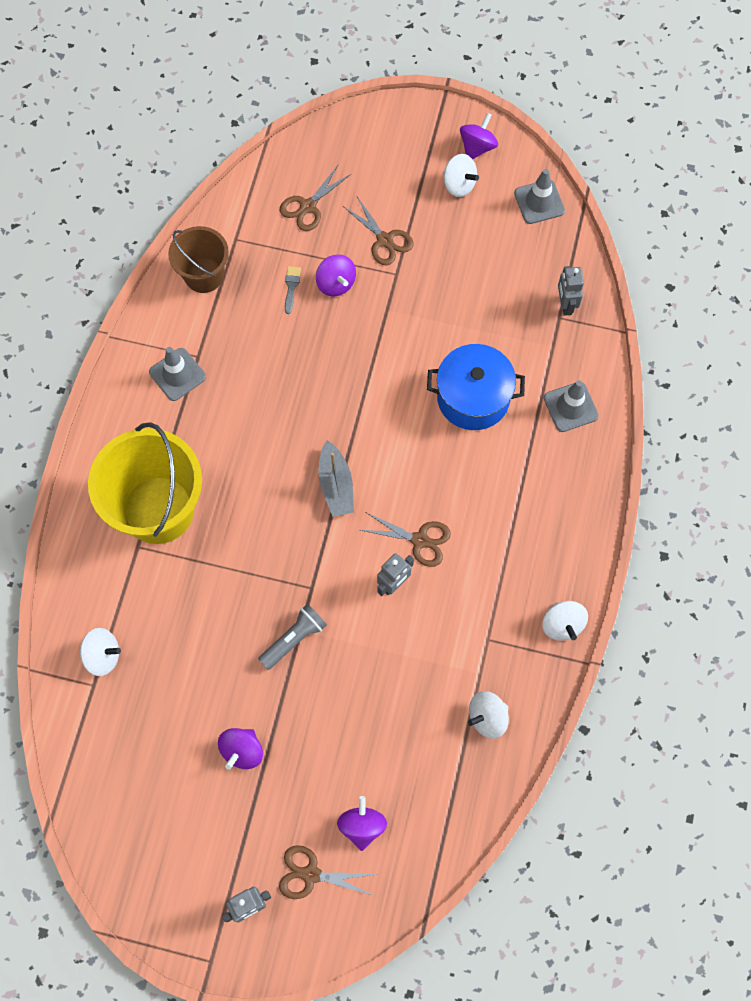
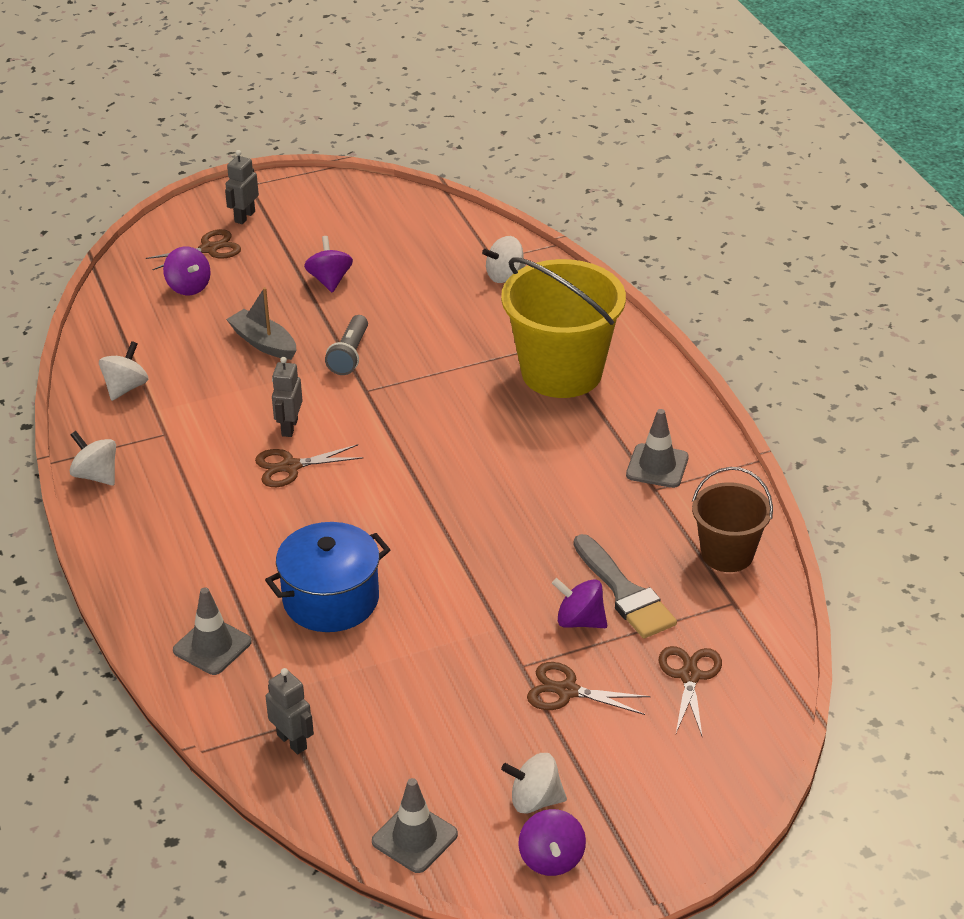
camera: 145 degrees right, 30 degrees down
grey brush [285,266,301,314] -> grey brush [574,534,677,638], size x2.19
grey boat [318,440,354,517] -> grey boat moved to [226,287,297,360]

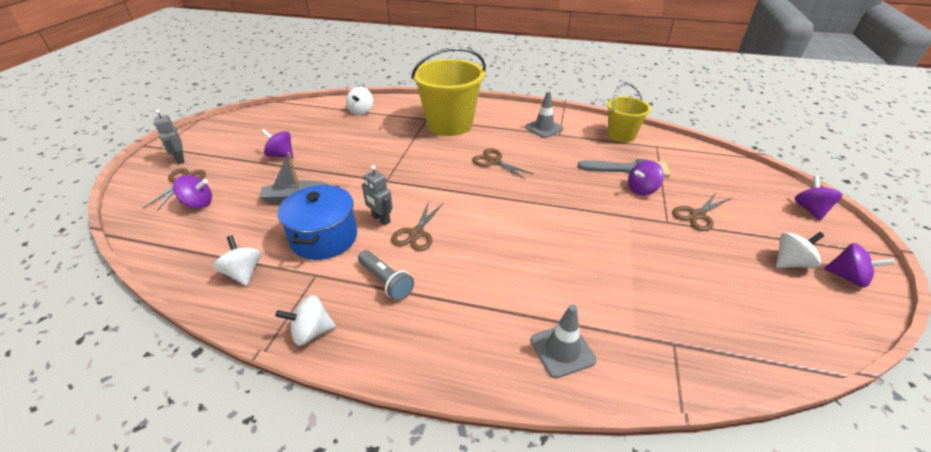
camera: 55 degrees left, 0 degrees up
blue pot [265,522,390,632] -> blue pot moved to [278,185,357,260]
grey robot [266,668,314,754] -> none
grey flashlight [325,315,368,375] -> grey flashlight moved to [358,250,414,301]
grey traffic cone [372,778,458,873] -> none
white spinning top [501,753,567,813] -> white spinning top turned 150 degrees counterclockwise [776,232,825,268]
brown scissors [659,646,722,736] -> brown scissors moved to [472,148,534,180]
brown bucket [692,467,773,572] -> yellow bucket [607,83,651,143]
none -> purple spinning top [795,176,842,220]

